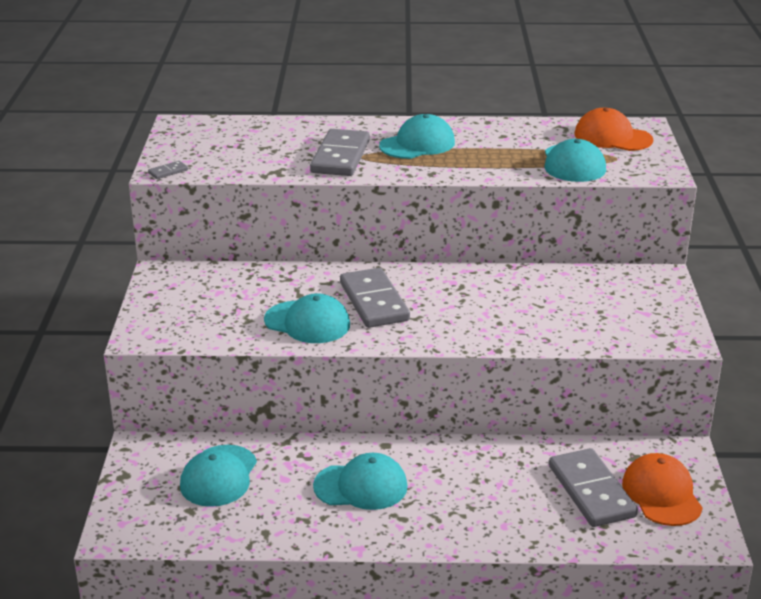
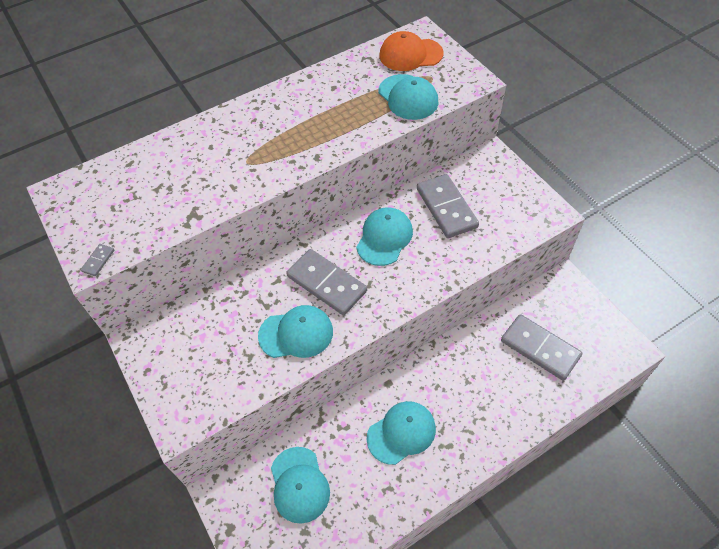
camera: 30 degrees left, 25 degrees up
grey domino [310,129,370,176] -> grey domino moved to [417,174,479,238]
turquoise cap [379,114,455,159] -> turquoise cap moved to [356,207,413,266]
orange cap [622,453,703,526] -> none

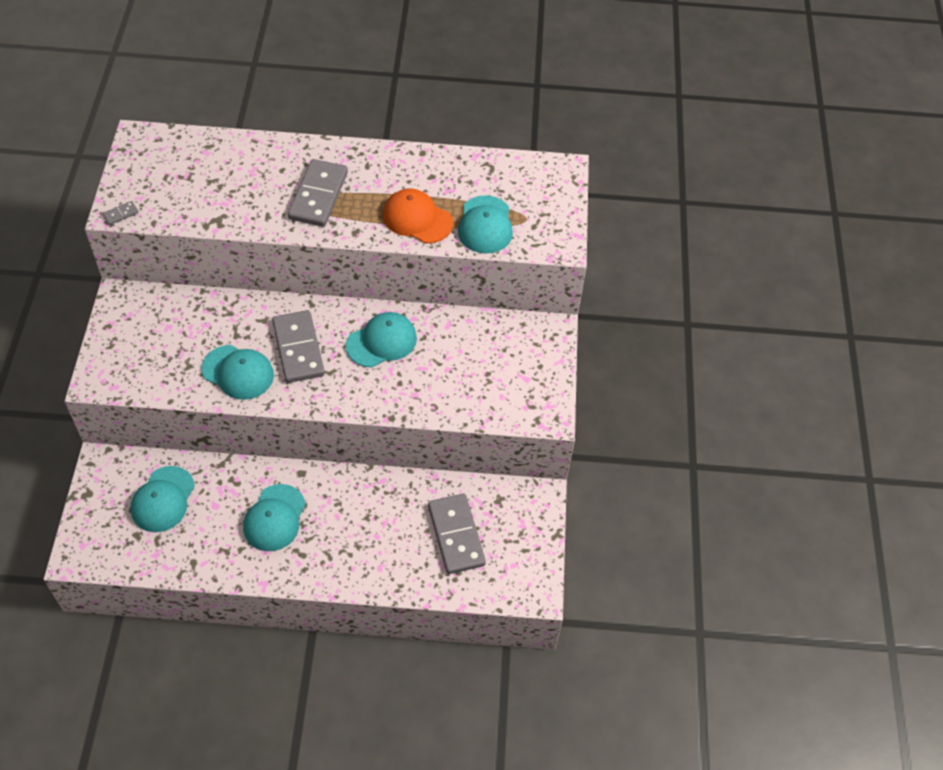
camera: 30 degrees right, 0 degrees up
turquoise cap [367,401,436,465] -> turquoise cap turned 105 degrees clockwise [243,484,306,551]
orange cap [379,31,443,71] -> orange cap moved to [383,188,453,243]
grey domino [417,174,479,238] -> grey domino moved to [288,159,348,227]

